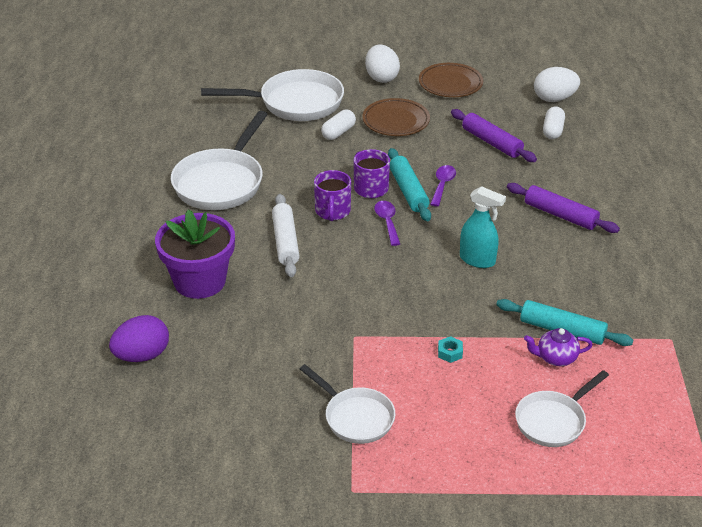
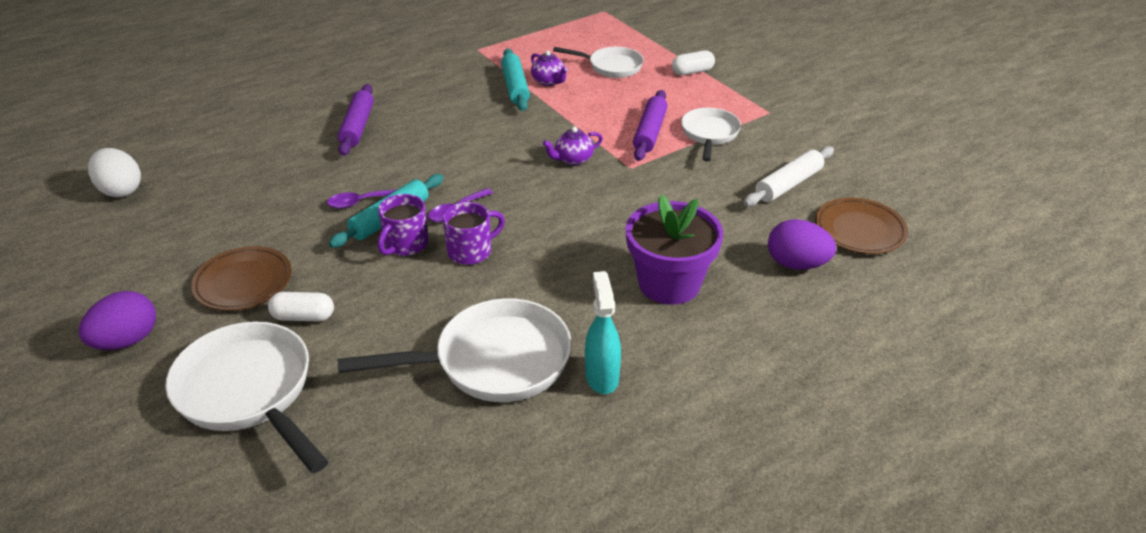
camera: 125 degrees left, 0 degrees up
white rolling pin [272,194,300,277] -> white rolling pin moved to [743,146,834,207]
white egg [365,45,400,83] -> purple egg [79,291,156,350]
brown plate [419,63,483,97] -> brown plate moved to [815,198,908,254]
turquoise nut [438,336,463,363] -> none
purple rolling pin [451,109,537,162] -> purple rolling pin moved to [633,90,668,161]
turquoise spray bottle [460,186,506,268] -> turquoise spray bottle moved to [585,271,621,394]
white capsule [543,107,565,139] -> white capsule moved to [672,50,715,75]
none -> purple teapot [543,126,603,165]

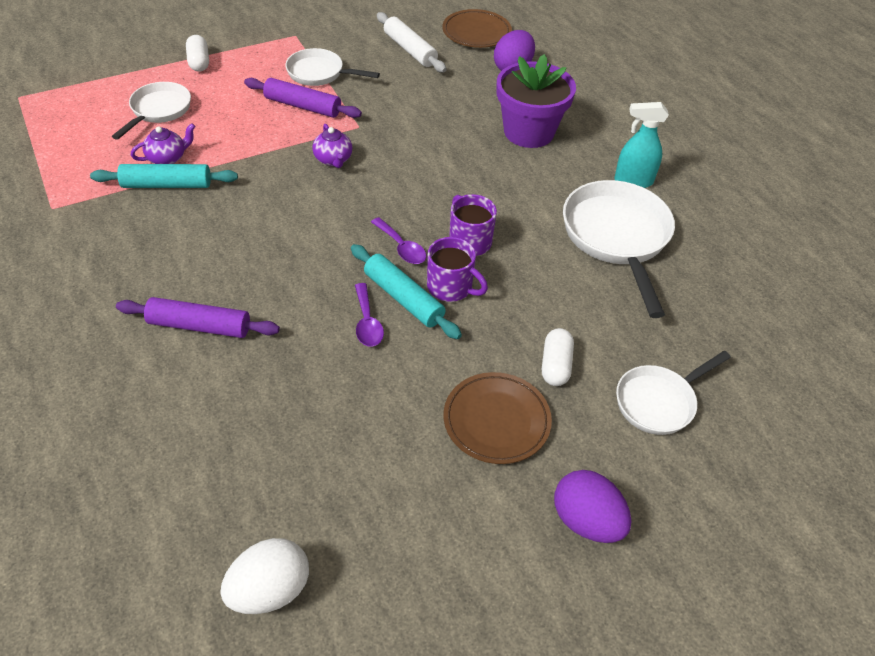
camera: 85 degrees left, 10 degrees up
white pan [165,321,329,473] -> white pan [616,351,731,435], size x0.61

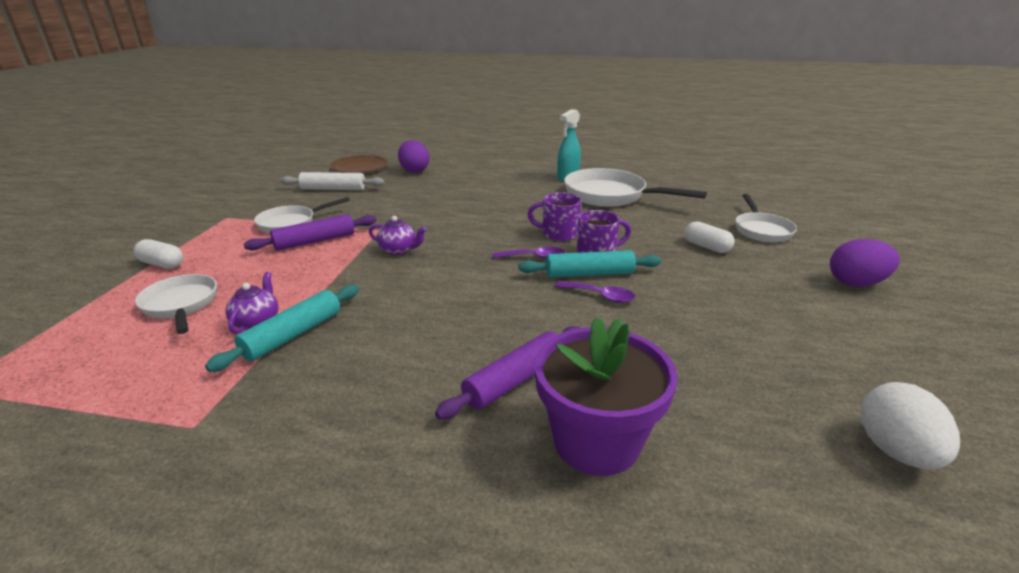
camera: 50 degrees left, 20 degrees down
brown plate [444,372,552,464] -> none
purple flower pot [497,54,576,148] -> purple flower pot moved to [535,317,677,476]

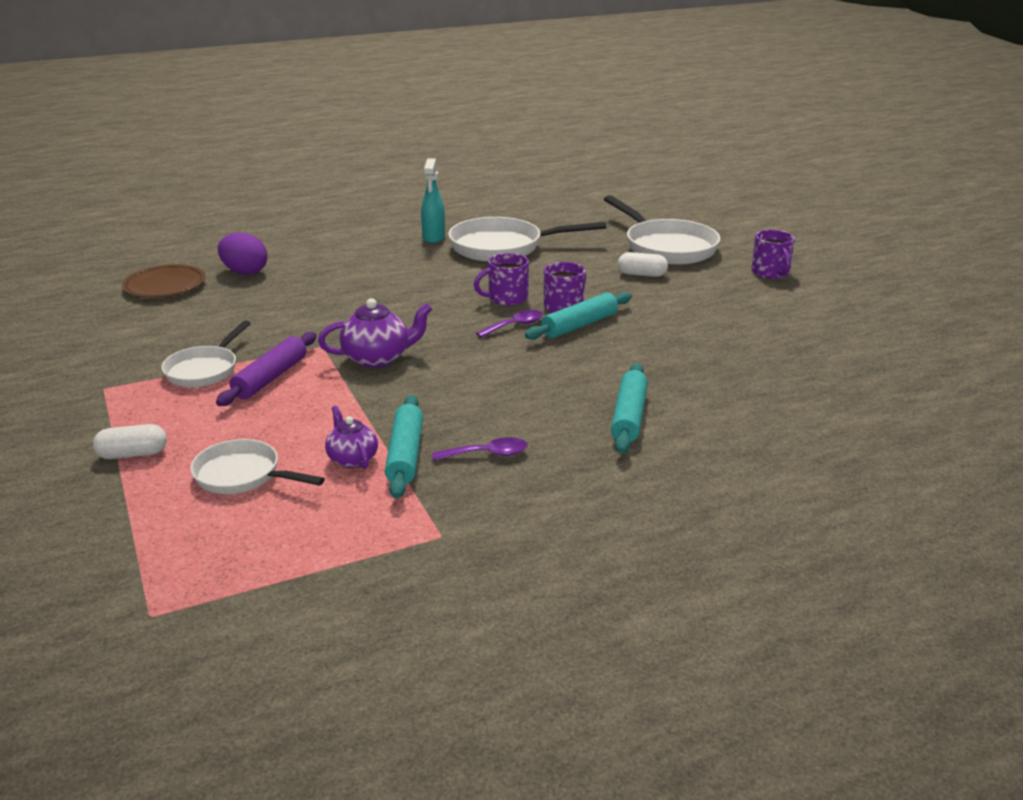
camera: 35 degrees left, 0 degrees up
white rolling pin [280,172,384,190] -> none
purple teapot [369,216,427,255] -> purple teapot [318,298,432,368], size x1.54
purple rolling pin [435,326,580,419] -> turquoise rolling pin [611,363,648,454]
purple flower pot [535,317,677,476] -> none
purple spoon [555,281,636,303] -> purple spoon moved to [432,437,528,461]
white pan [735,194,797,243] -> white pan [604,195,721,265], size x1.65
purple egg [830,239,900,287] -> purple mug [752,229,795,279]
white egg [861,382,960,469] -> none

